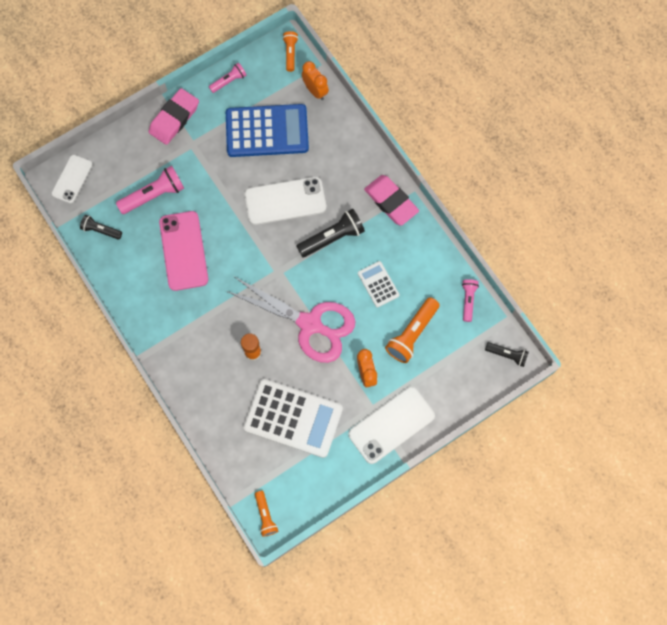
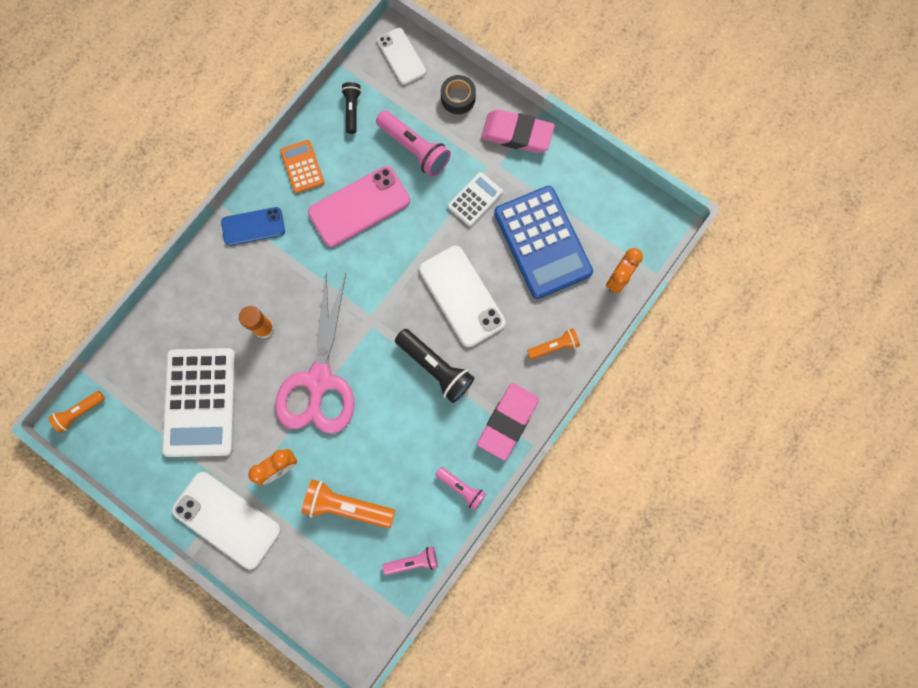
camera: 70 degrees right, 5 degrees up
white phone [51,155,93,204] -> white phone turned 60 degrees clockwise [377,28,426,85]
pink flashlight [209,63,247,93] -> pink flashlight moved to [435,467,486,511]
orange flashlight [283,31,298,72] -> orange flashlight moved to [527,328,580,360]
white calculator [358,261,399,307] -> white calculator moved to [448,172,503,226]
black flashlight [485,342,529,367] -> none
none -> blue phone [221,207,285,246]
none -> orange calculator [280,140,324,194]
none -> black tape [441,75,476,114]

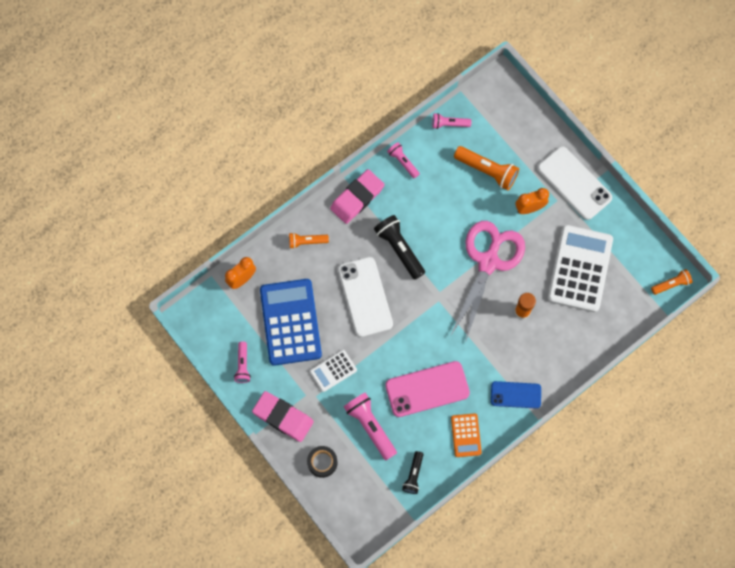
camera: 165 degrees left, 5 degrees down
white phone [377,28,426,85] -> none
none -> pink flashlight [234,341,251,383]

